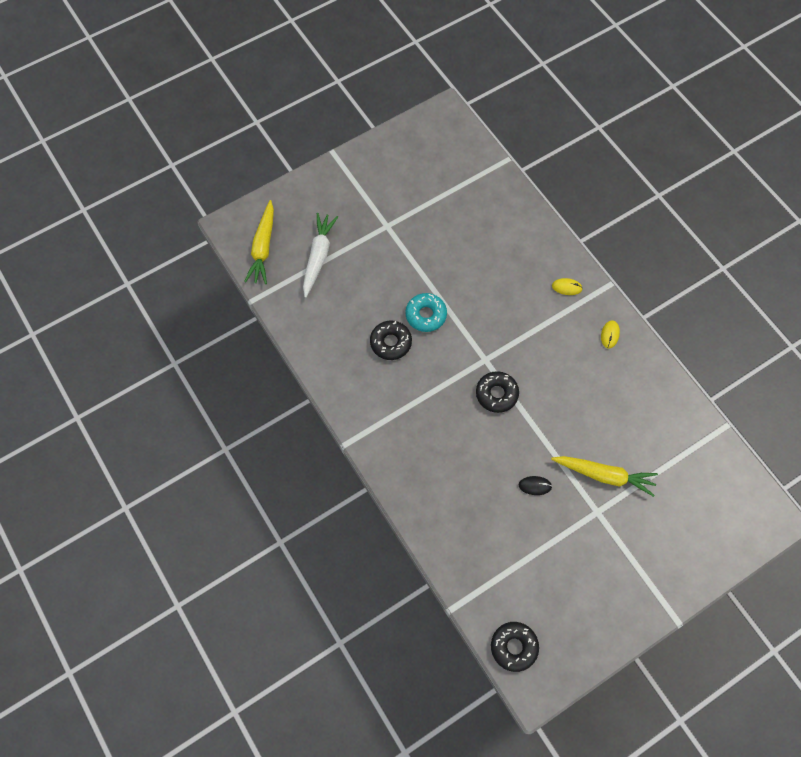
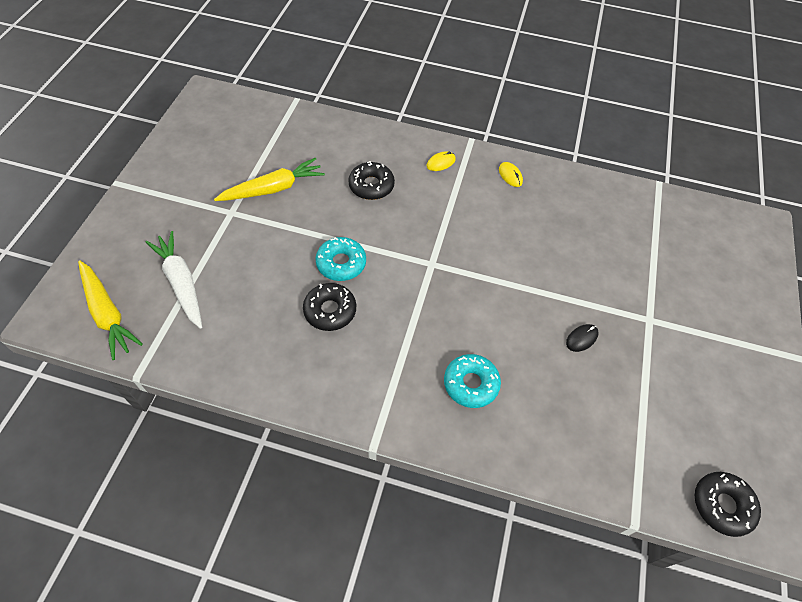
camera: 45 degrees left, 10 degrees down
black donut [476,371,519,413] -> black donut moved to [348,161,395,200]
yellow carrot [551,456,658,497] -> yellow carrot moved to [214,158,325,201]
none -> turquoise donut [444,354,501,408]

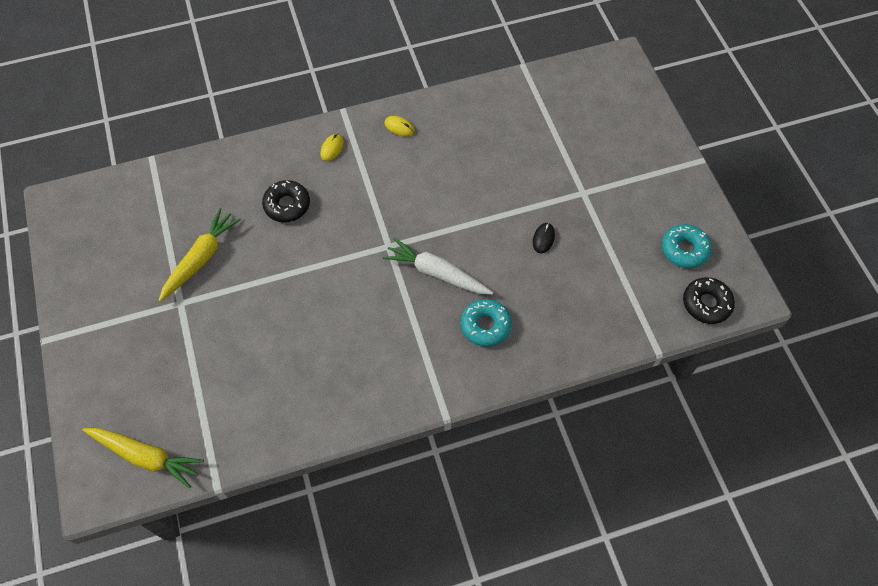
camera: 30 degrees left, 5 degrees up
white carrot [145,231,202,329] -> white carrot moved to [382,237,493,295]
black donut [303,283,356,331] -> none
turquoise donut [315,237,366,281] -> turquoise donut moved to [662,224,711,268]

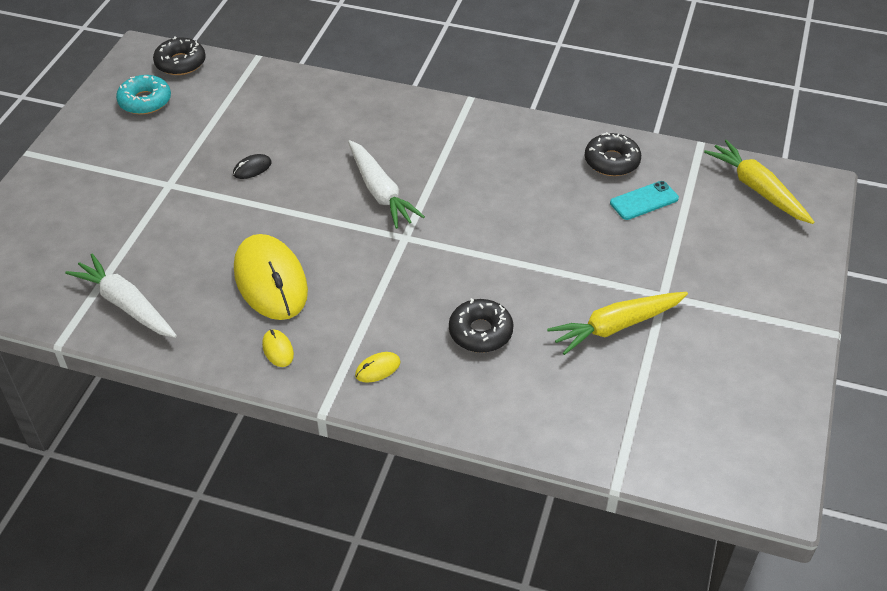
camera: 145 degrees left, 15 degrees down
turquoise donut [461,299,512,347] -> none
none -> white carrot [65,254,177,338]
none -> yellow mouse [234,234,308,320]
none -> black donut [585,132,641,176]
none -> turquoise phone [610,181,679,220]

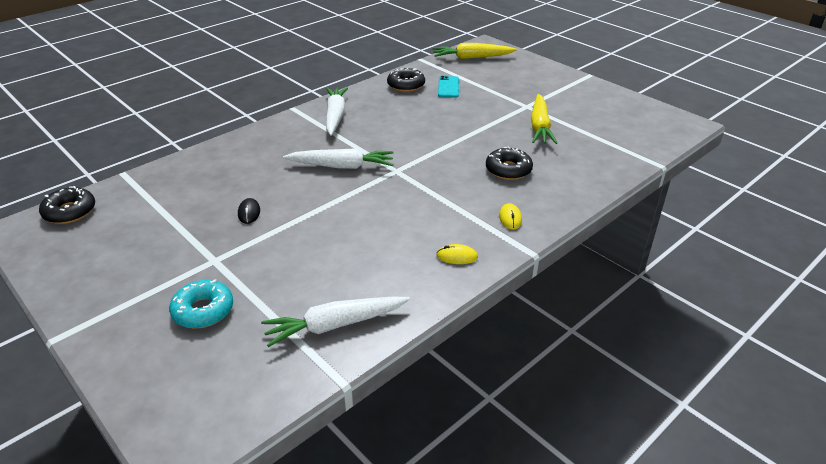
camera: 60 degrees left, 10 degrees down
turquoise donut [116,75,171,115] -> turquoise donut moved to [169,279,233,328]
yellow mouse [234,234,308,320] -> none
none -> white carrot [326,87,348,136]

